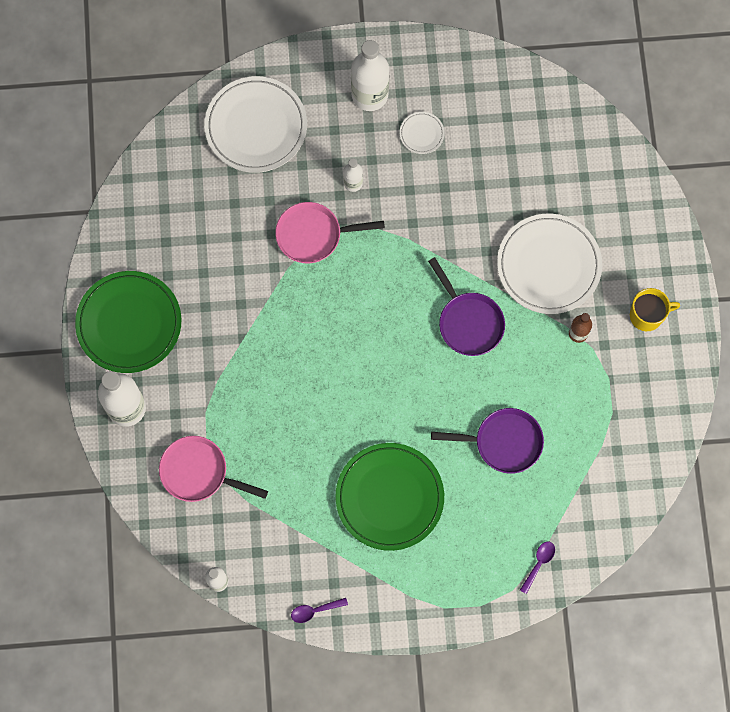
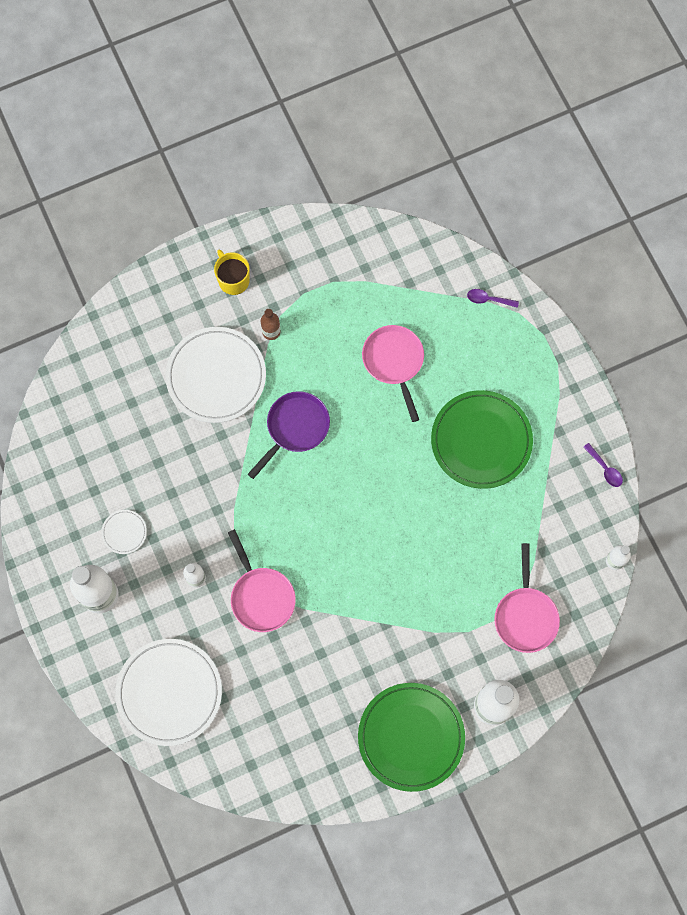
camera: 110 degrees left, 0 degrees up
purple pan [431,408,544,474] -> pink pan [362,325,424,422]

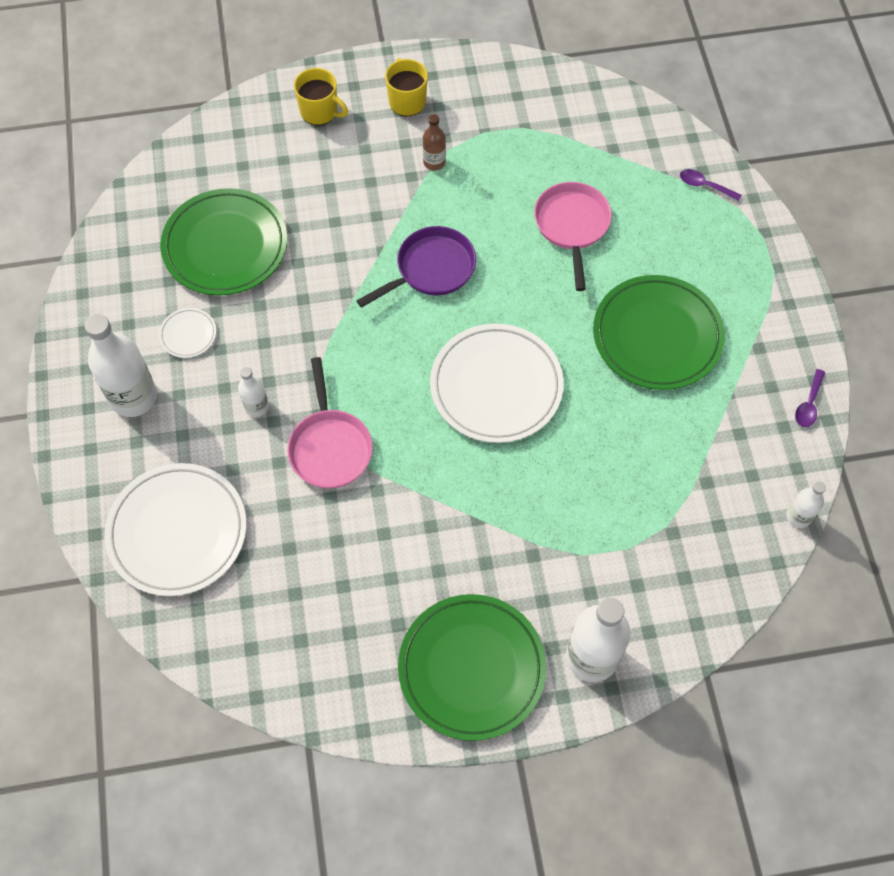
camera: 15 degrees right, 10 degrees down
white plate [165,327,266,423] -> white plate moved to [430,324,564,443]
pink pan [494,543,560,653] -> none
purple spoon [584,443,623,487] -> purple spoon turned 45 degrees clockwise [795,369,825,427]
none -> green plate [160,188,287,296]
none -> yellow mug [294,68,348,125]

